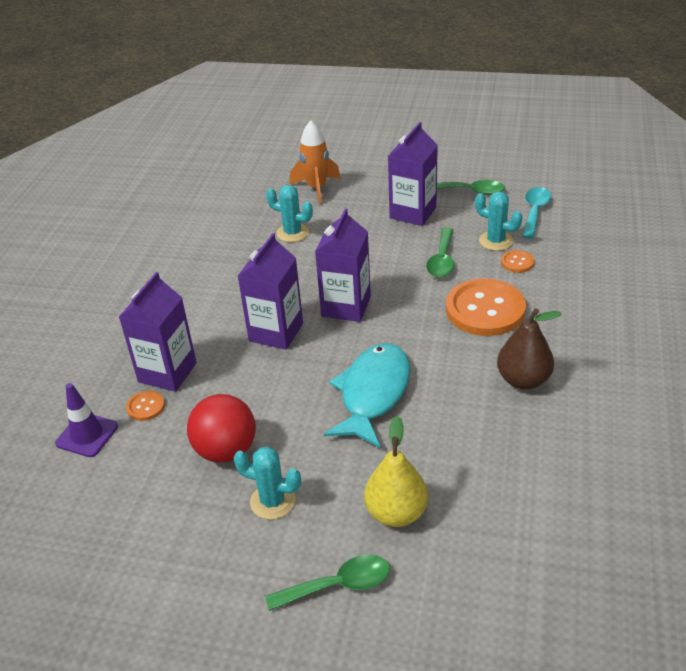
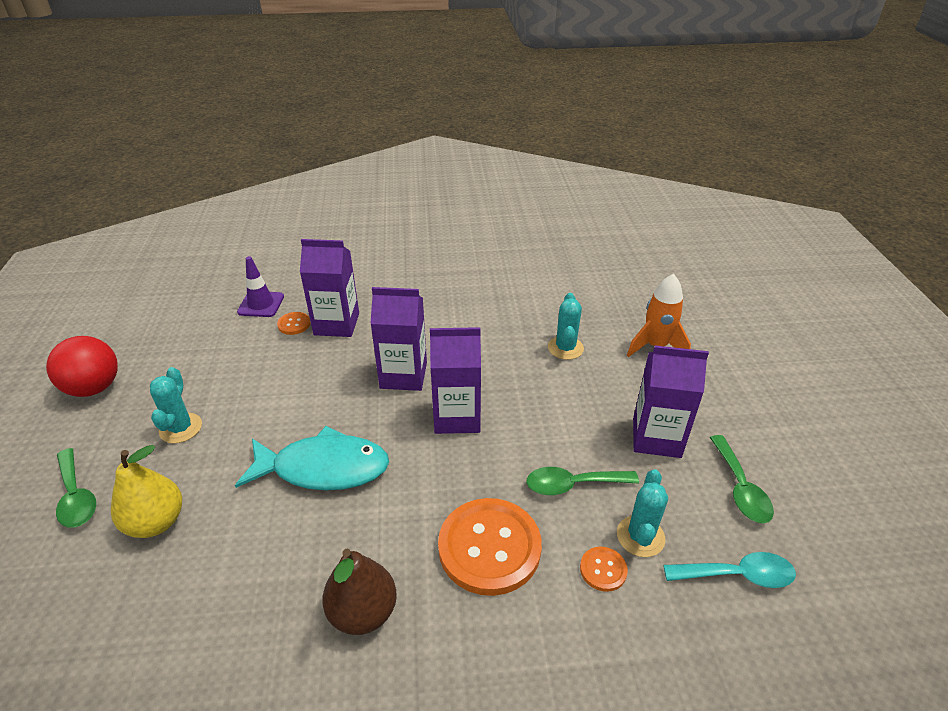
camera: 70 degrees right, 0 degrees up
red ball [187,394,256,463] -> red ball moved to [46,336,118,397]

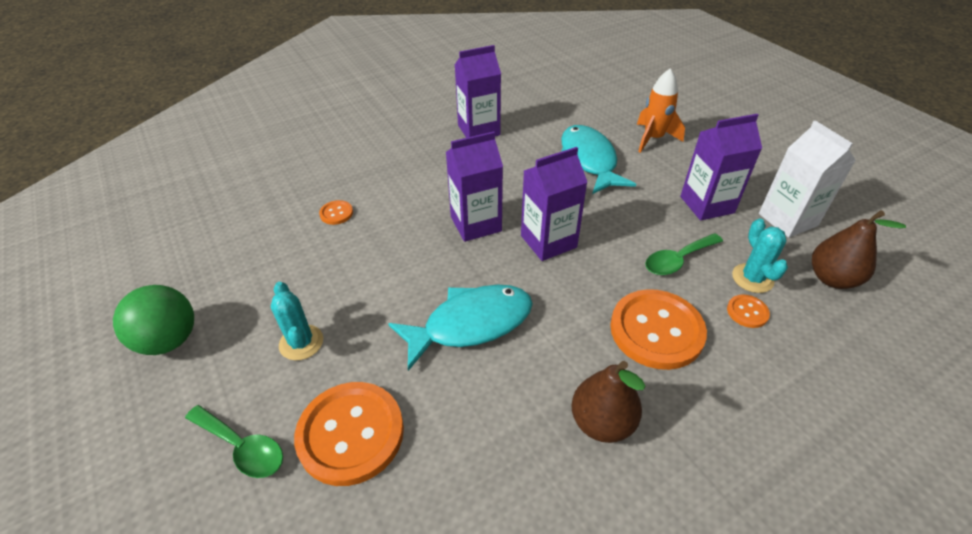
camera: 25 degrees left, 5 degrees up
red ball [46,336,118,397] -> green ball [113,285,194,355]
yellow pear [111,445,182,538] -> orange button [294,382,404,486]
purple traffic cone [237,256,284,317] -> none
purple carton [300,239,359,337] -> purple carton moved to [455,45,501,138]
turquoise cactus [548,293,584,360] -> turquoise fish [561,125,636,194]
turquoise spoon [663,552,796,588] -> brown pear [812,210,906,289]
green spoon [710,435,774,523] -> white carton [759,120,856,238]

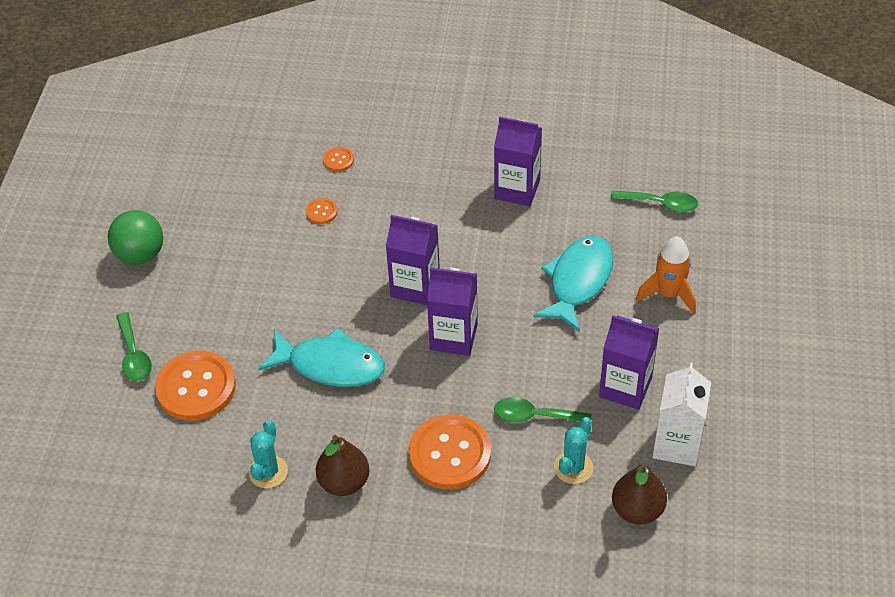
camera: 40 degrees right, 5 degrees up
turquoise cactus [271,282,323,360] -> turquoise cactus moved to [249,420,288,488]
orange button [727,294,770,328] -> orange button moved to [323,147,354,172]
none -> green spoon [611,190,698,212]

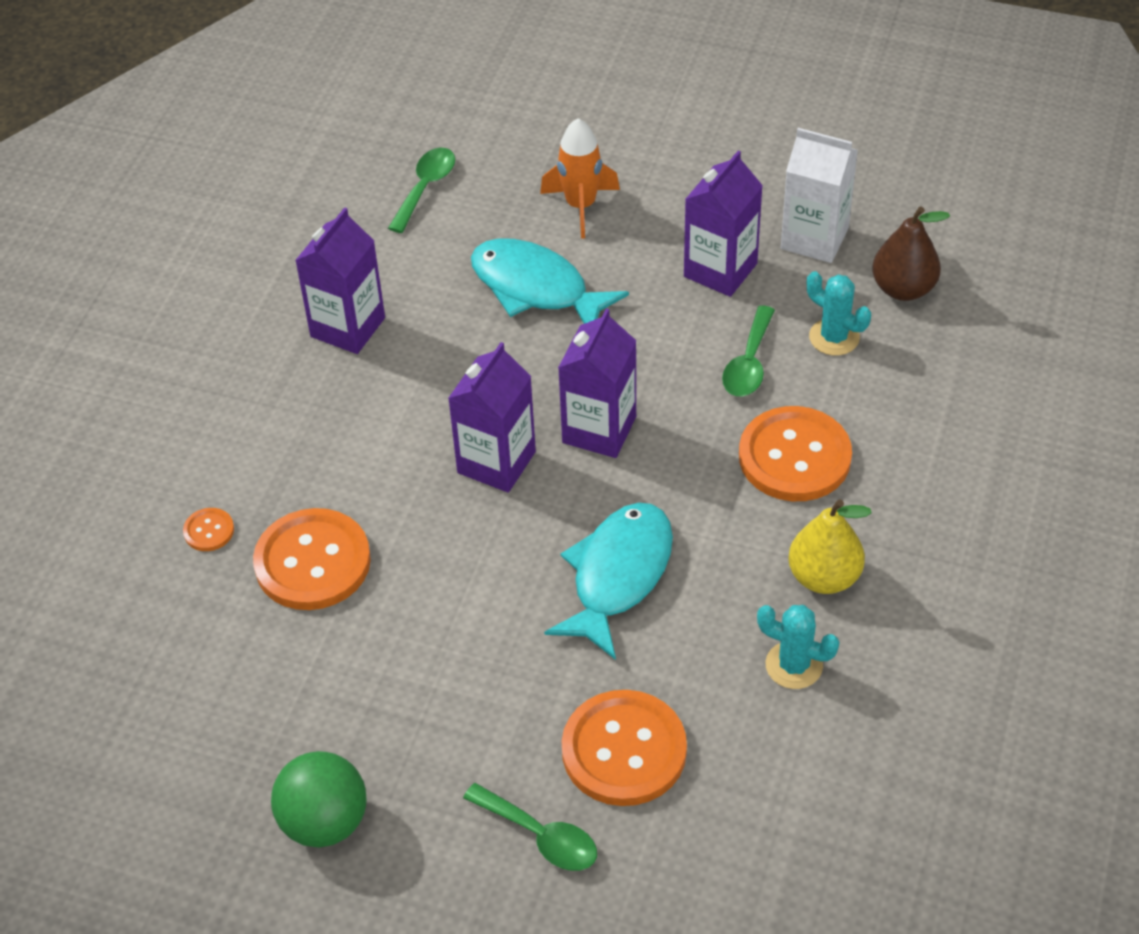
camera: 80 degrees left, 0 degrees up
green spoon [116,312,152,382] -> green spoon turned 45 degrees clockwise [463,783,597,871]
orange button [306,198,337,224] -> orange button [253,508,371,610], size x2.27
brown pear [316,435,370,496] -> yellow pear [788,499,872,594]

